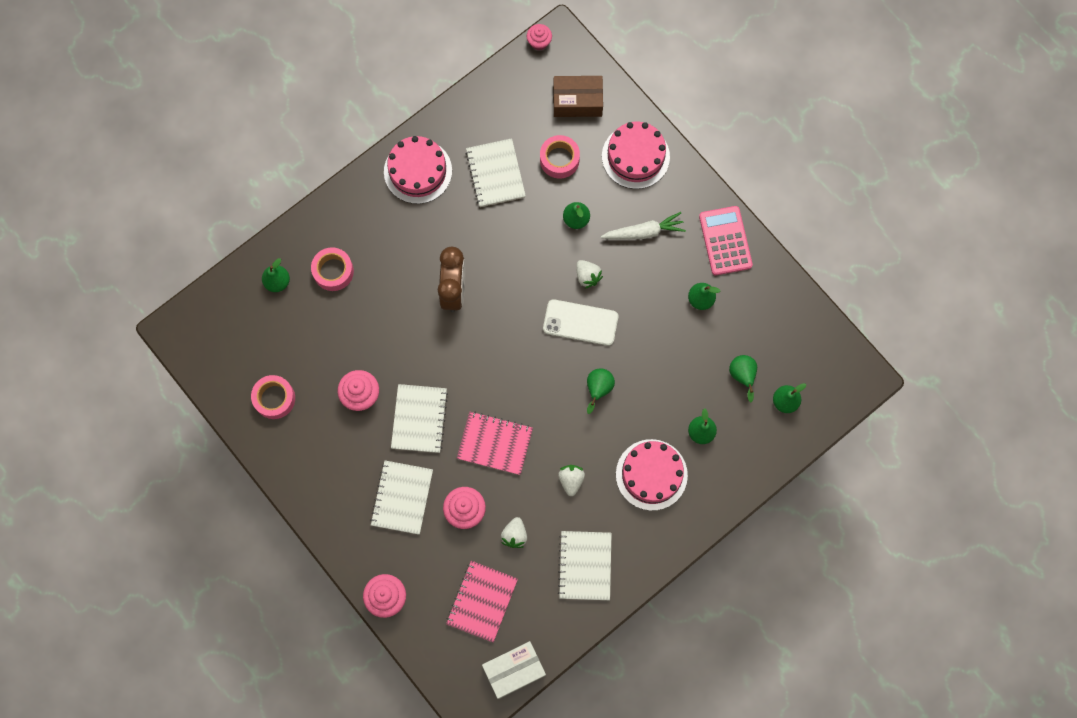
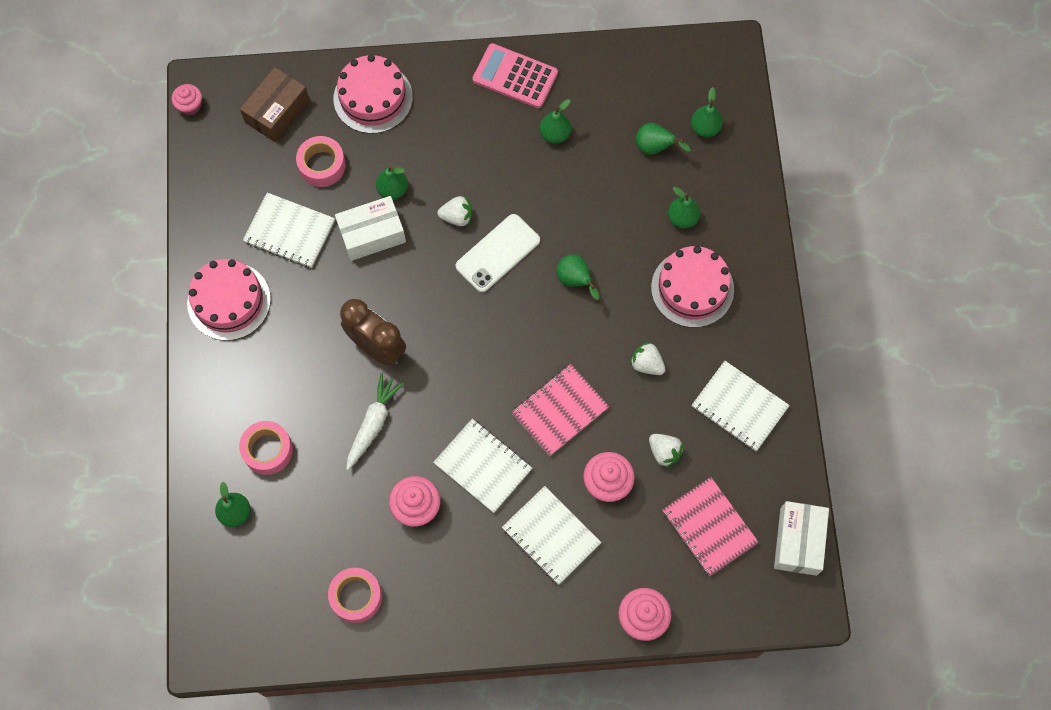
camera: 55 degrees left, 5 degrees down
white carrot [601,212,686,240] -> white carrot moved to [346,373,404,470]
none -> white box [335,196,406,261]

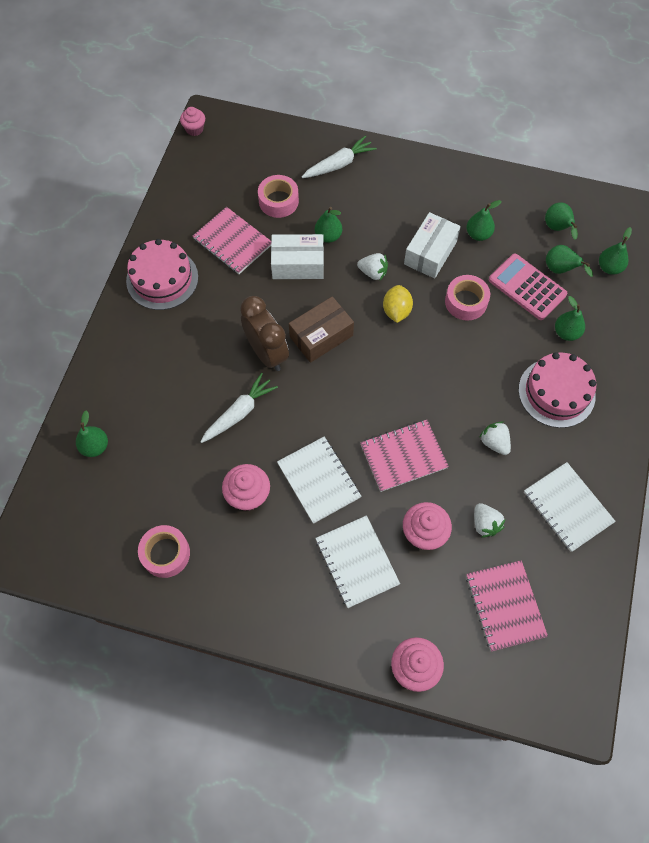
camera: 20 degrees right, 5 degrees down
pink tape [239,421,293,475] -> pink tape moved to [445,275,490,321]
brown box [240,67,310,142] -> brown box moved to [289,296,354,363]
white notebook [243,193,335,268] -> pink notebook [193,207,271,274]
pink cake [333,55,413,134] -> white carrot [302,136,377,178]
white phone [455,214,540,292] -> yellow lemon [383,285,413,323]
pink calculator [472,43,558,108] -> pink calculator moved to [489,254,567,320]
green pear [556,254,599,300] -> green pear moved to [545,202,578,240]
white box [774,501,829,576] -> white box moved to [404,212,461,278]

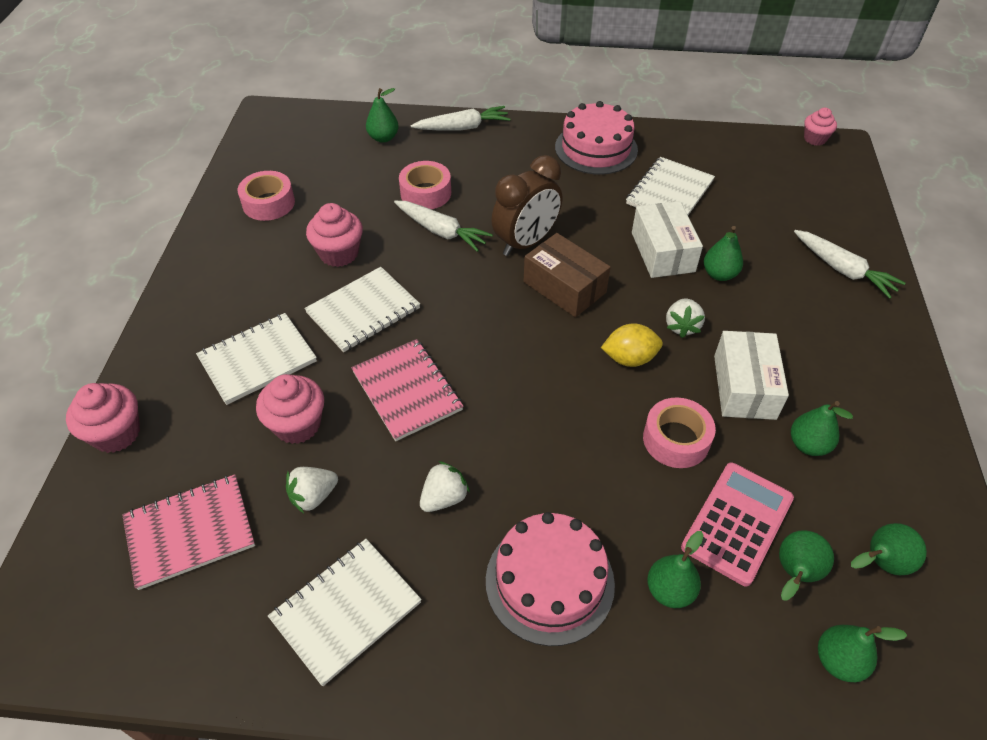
camera: 80 degrees right, 15 degrees down
pink notebook [193,207,271,274] -> white notebook [626,157,715,215]
pink tape [258,175,299,218] -> pink tape moved to [399,161,451,209]
white box [404,212,461,278] -> white box turned 75 degrees clockwise [714,331,789,420]
none -> white carrot [411,106,510,131]

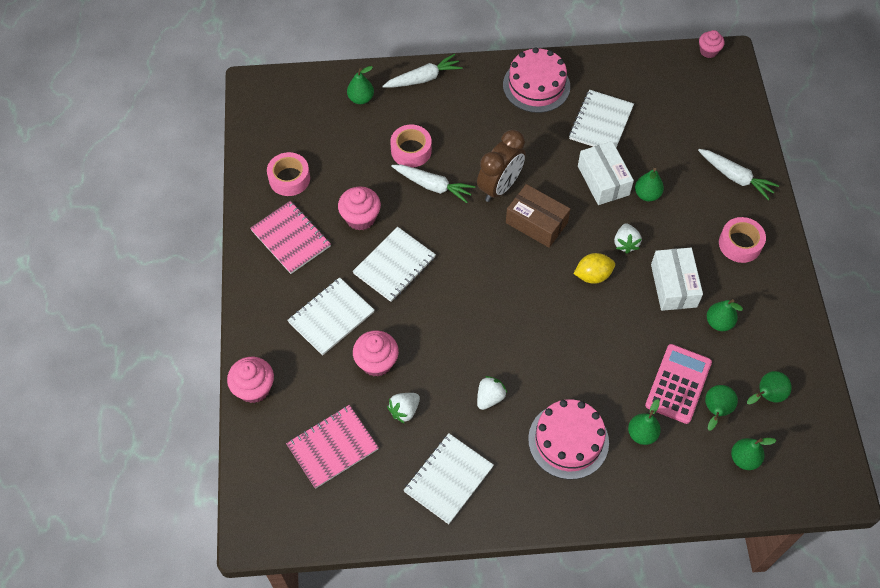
camera: 10 degrees left, 10 degrees up
pink notebook [351,339,463,441] -> pink notebook moved to [250,201,331,274]
pink tape [643,397,716,468] -> pink tape moved to [719,217,766,263]

